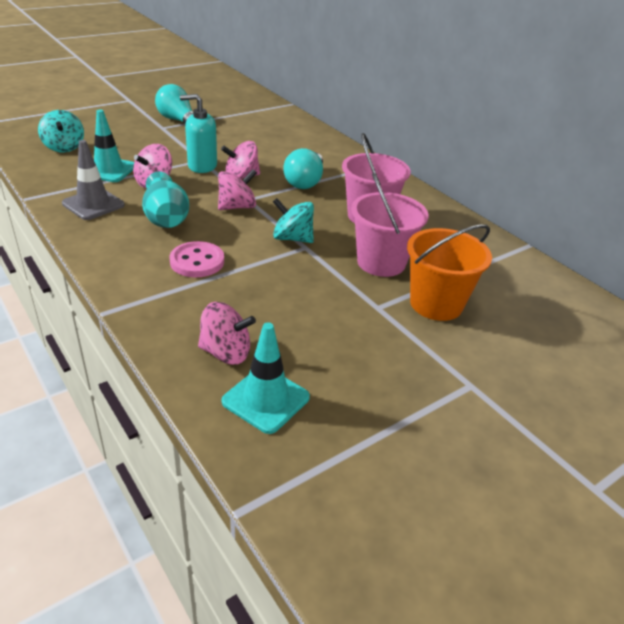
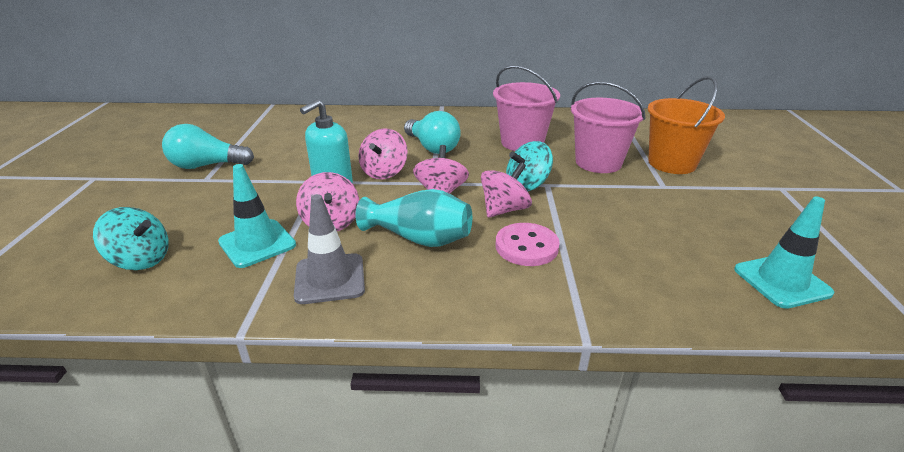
camera: 50 degrees left, 5 degrees down
pink spinning top [198,302,256,365] -> pink spinning top moved to [481,162,532,218]

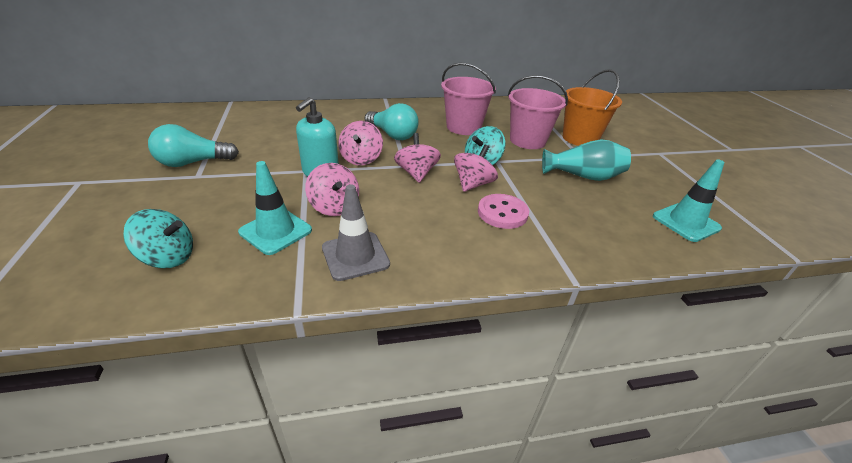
camera: 15 degrees left, 5 degrees up
turquoise vase [356,189,472,247] -> turquoise vase moved to [542,140,631,181]

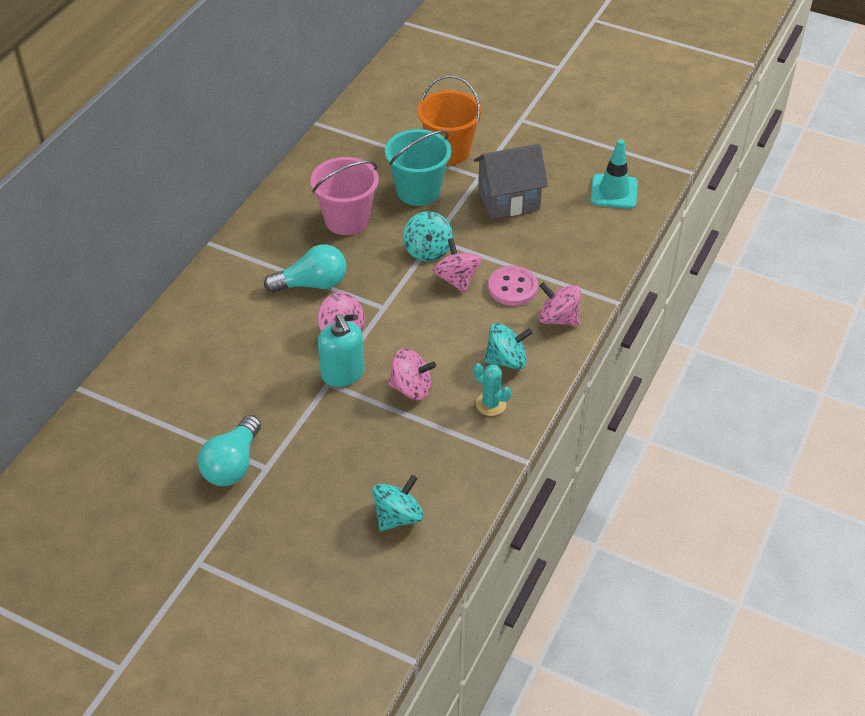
camera: 50 degrees left, 10 degrees up
turquoise traffic cone [238,161,312,255] -> none
grey traffic cone [322,184,390,281] -> turquoise cactus [474,363,511,416]
pink spinning top [394,133,441,183] -> pink spinning top moved to [539,282,581,326]
pink bucket [508,75,568,149] -> turquoise bucket [385,129,452,206]
turquoise vase [542,140,631,181] -> grey house [474,144,548,219]
none -> turquoise spinning top [484,323,533,370]

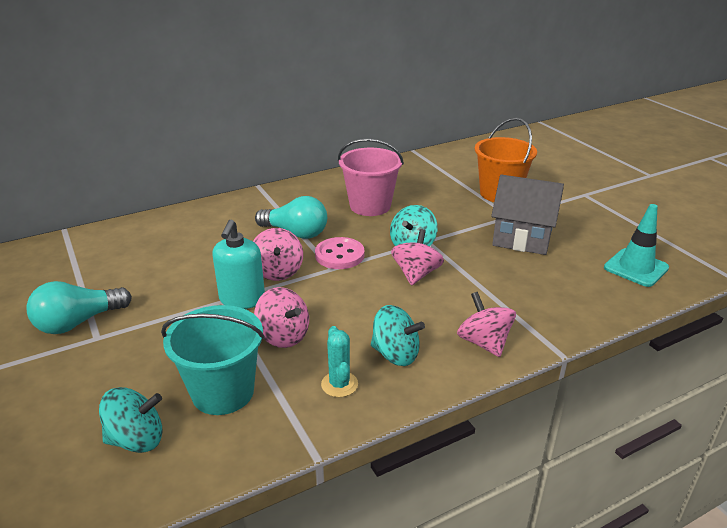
camera: 35 degrees right, 15 degrees down
turquoise bucket [385,129,452,206] -> turquoise bucket moved to [161,305,265,415]
pink button [488,266,538,306] -> pink button moved to [315,237,364,269]

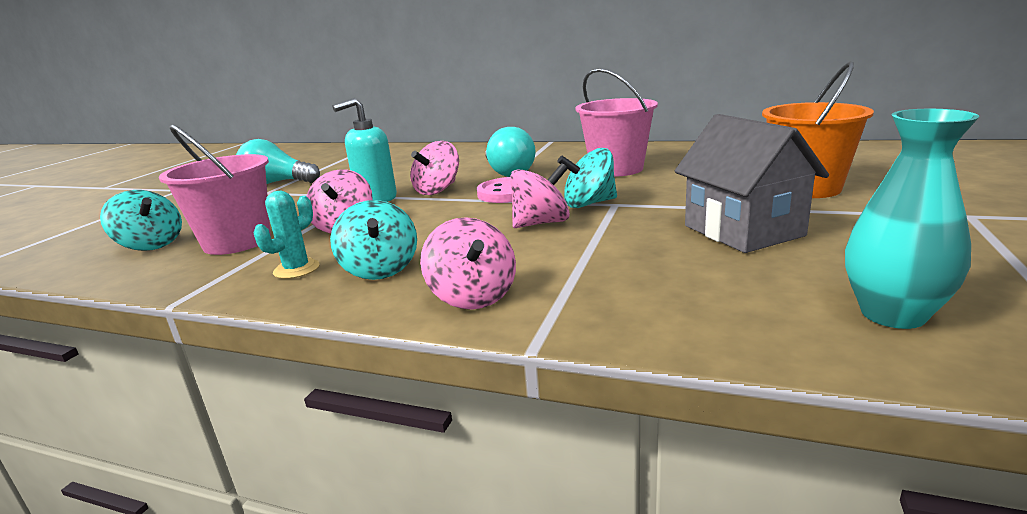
camera: 50 degrees right, 10 degrees down
turquoise bucket [161,305,265,415] -> pink bucket [159,125,271,255]
pink spinning top [457,292,516,357] -> pink spinning top turned 135 degrees clockwise [420,217,516,310]
turquoise traffic cone [604,204,669,287] -> turquoise vase [845,109,979,329]

